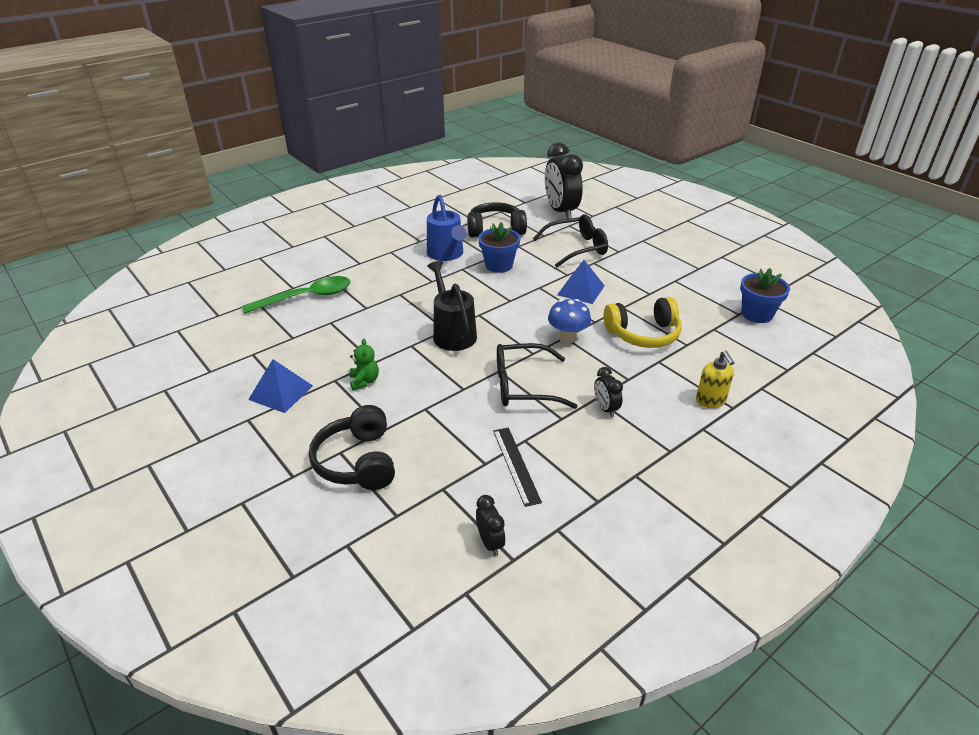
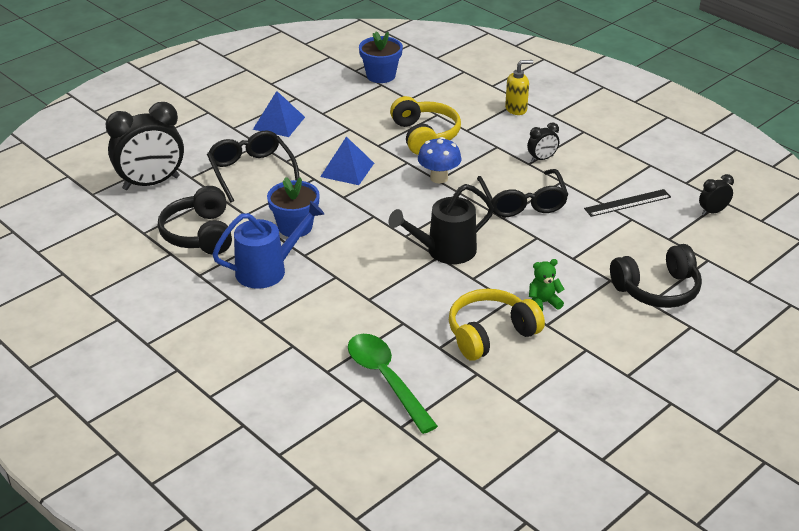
camera: 95 degrees left, 0 degrees up
blue pyramid [248,359,313,413] -> blue pyramid moved to [253,91,305,137]
none -> yellow headphones [449,289,545,361]

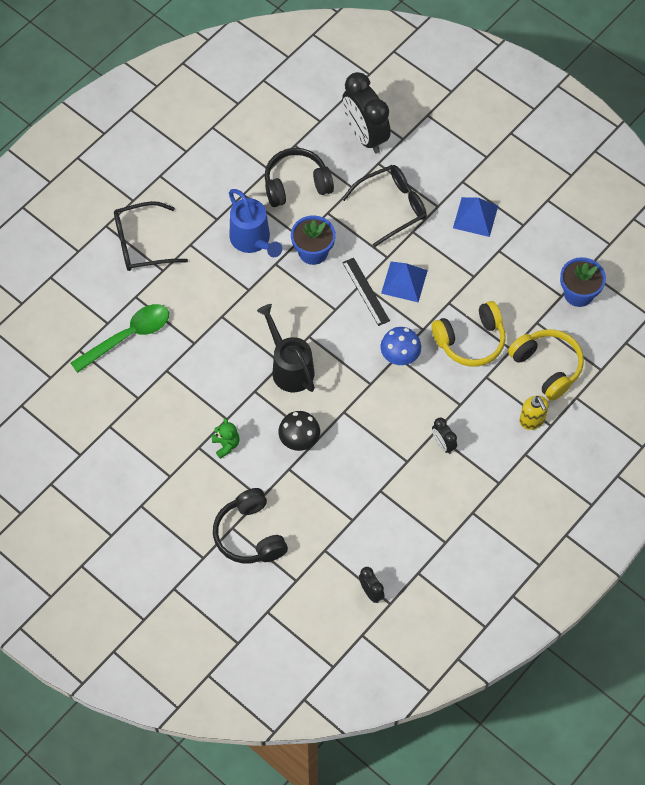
camera: 85 degrees right, 25 degrees up
yellow headphones [449,289,545,361] -> yellow headphones moved to [508,329,584,401]
black glasses [477,169,568,217] -> black glasses moved to [114,201,188,271]
black ruler [584,189,671,217] -> black ruler moved to [342,258,390,326]
none -> black mushroom [278,411,320,451]

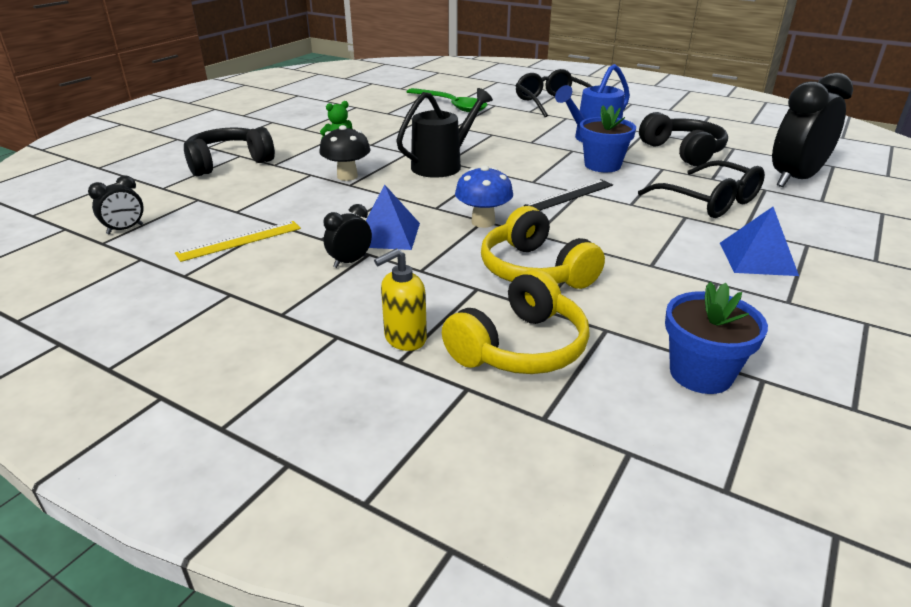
camera: 80 degrees right, 30 degrees down
blue pyramid [381,262,428,302] -> blue pyramid moved to [366,184,420,250]
none -> yellow ruler [175,221,301,262]

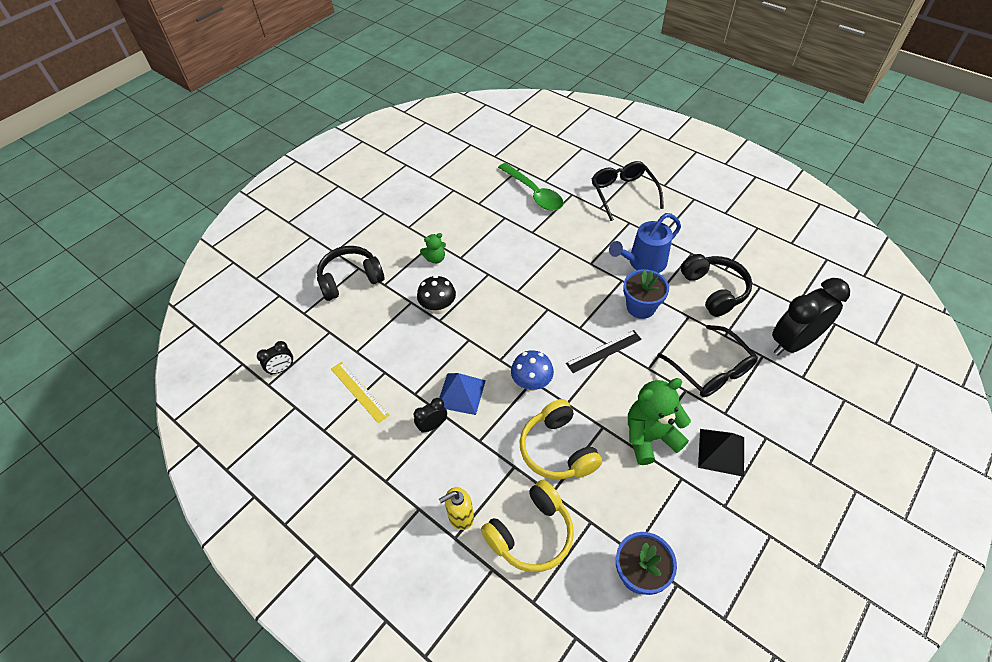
camera: 10 degrees right, 20 degrees up
yellow ruler [175,221,301,262] -> yellow ruler turned 75 degrees clockwise [331,362,389,423]
black watering can [396,88,493,178] -> none
blue pyramid [720,207,799,276] -> black pyramid [698,429,744,477]
none -> green teddy bear [628,378,691,465]

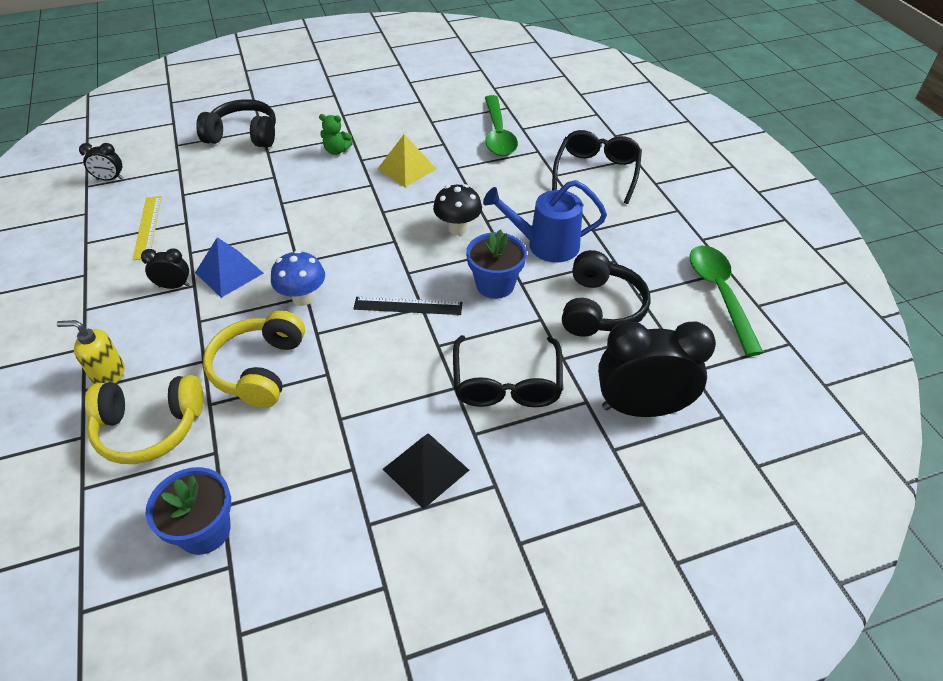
camera: 30 degrees right, 5 degrees down
black mushroom [417,275,456,314] -> black mushroom moved to [433,184,482,235]
green teddy bear [628,378,691,465] -> none
none -> yellow pyramid [377,134,436,187]
none -> green spoon [690,246,764,356]

